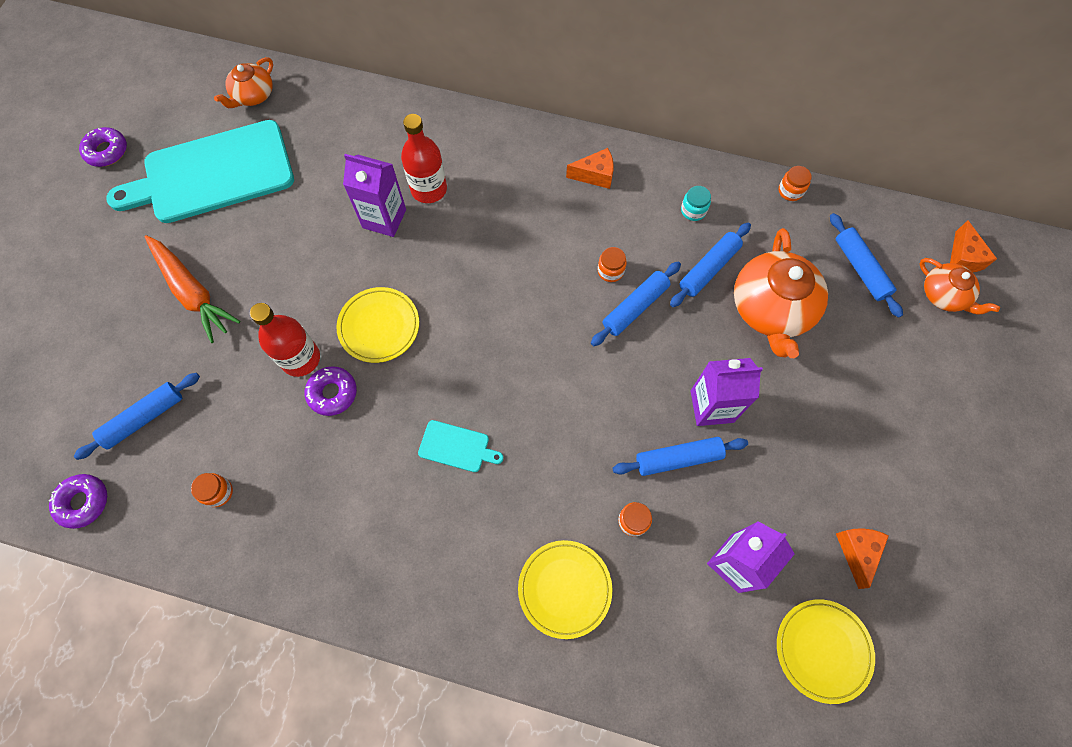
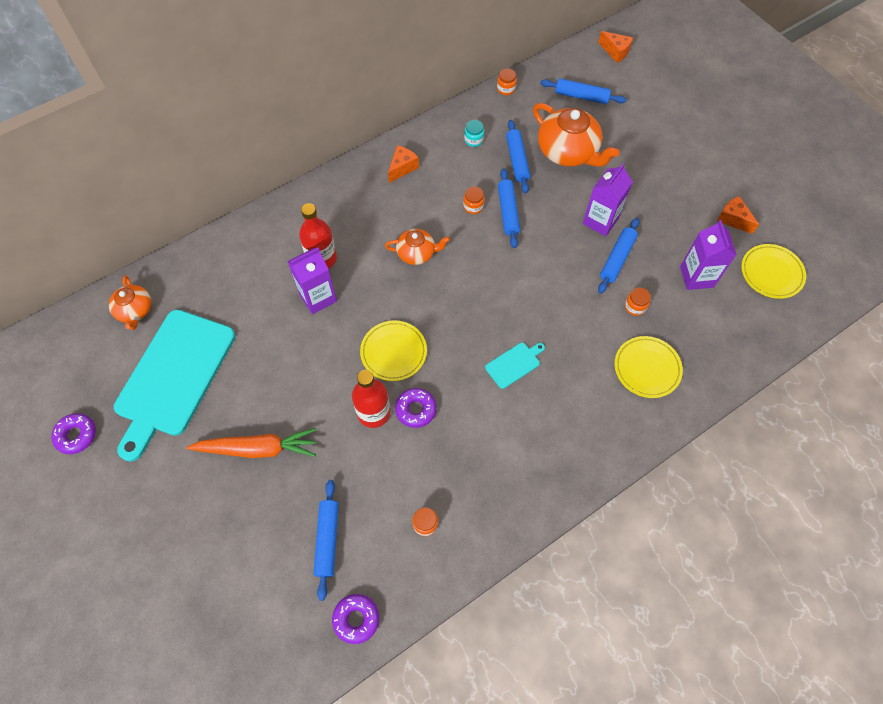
camera: 50 degrees left, 5 degrees down
orange teapot [920,258,1000,315] -> orange teapot moved to [385,229,450,265]

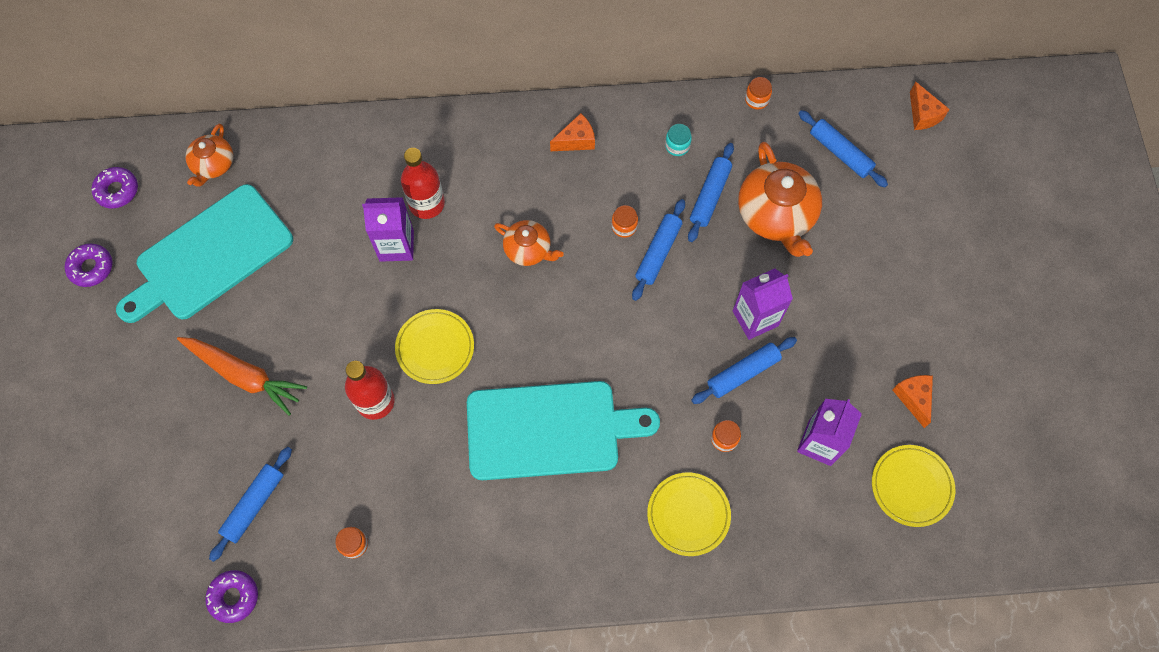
camera: 30 degrees right, 5 degrees up
purple donut [395,388,437,428] -> purple donut moved to [91,167,138,208]
turquoise cutting board [485,343,545,389] -> turquoise cutting board [467,381,660,480], size x2.47

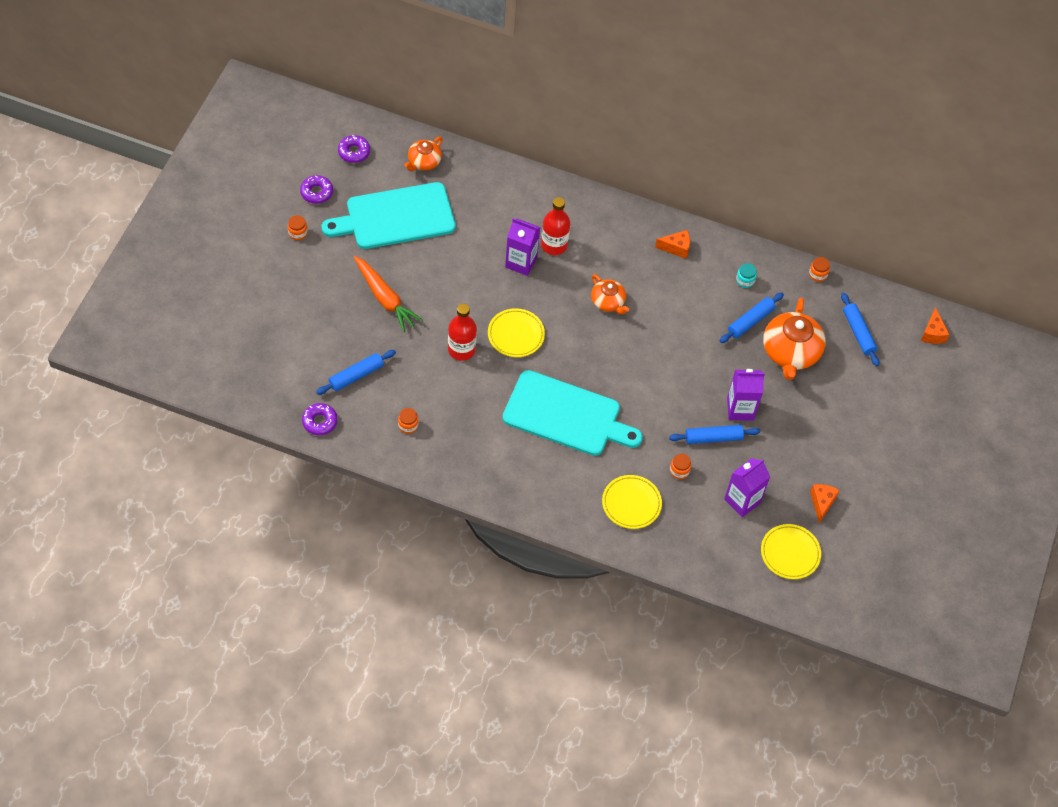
camera: 20 degrees right, 10 degrees down
orange jar [612,205,638,238] -> orange jar moved to [288,215,307,240]
blue rolling pin [632,199,685,301] -> none

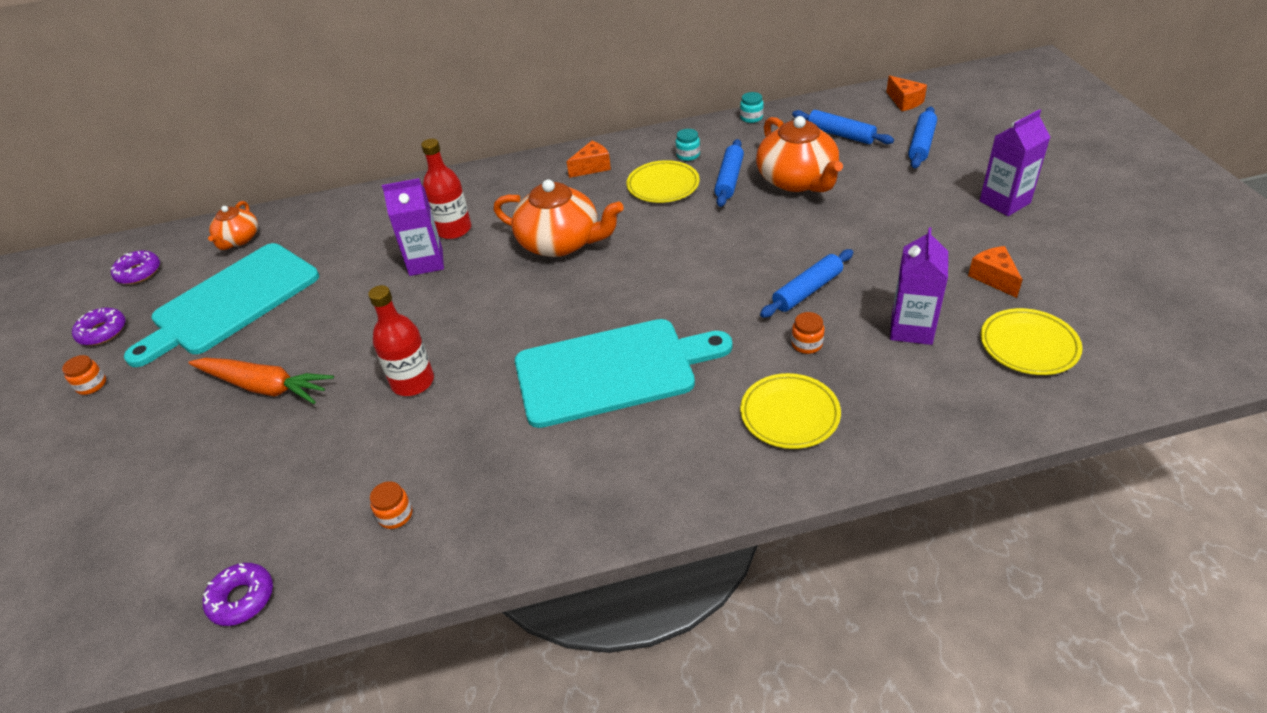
camera: 25 degrees left, 15 degrees down
blue rolling pin [316,350,396,395] -> blue rolling pin moved to [908,107,937,168]
yellow plate [488,308,545,357] -> yellow plate moved to [626,160,700,203]
orange teapot [591,274,629,315] -> orange teapot [493,179,624,257], size x1.75
purple carton [727,369,765,421] -> purple carton moved to [980,109,1051,216]
orange jar [809,257,830,282] -> turquoise jar [740,92,764,123]

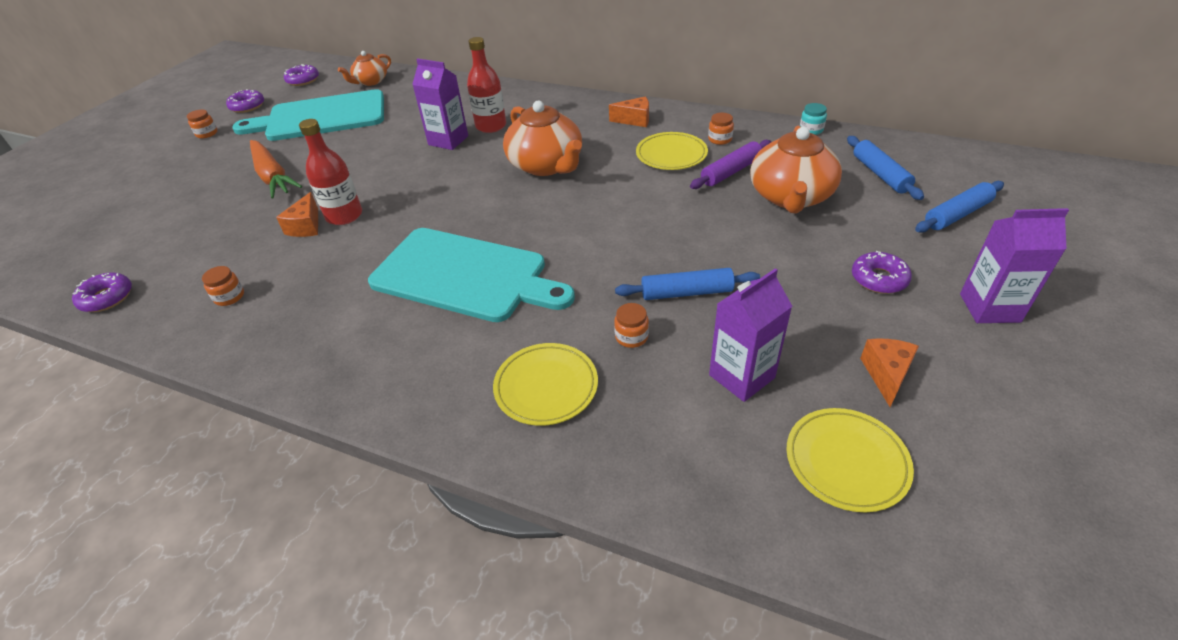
camera: 35 degrees right, 0 degrees up
turquoise jar [676,129,700,161] -> orange jar [708,113,734,145]
blue rolling pin [714,139,744,207] -> purple rolling pin [690,140,771,189]
orange cheese [886,75,927,111] -> orange cheese moved to [276,192,318,237]
none -> purple donut [852,251,912,294]

